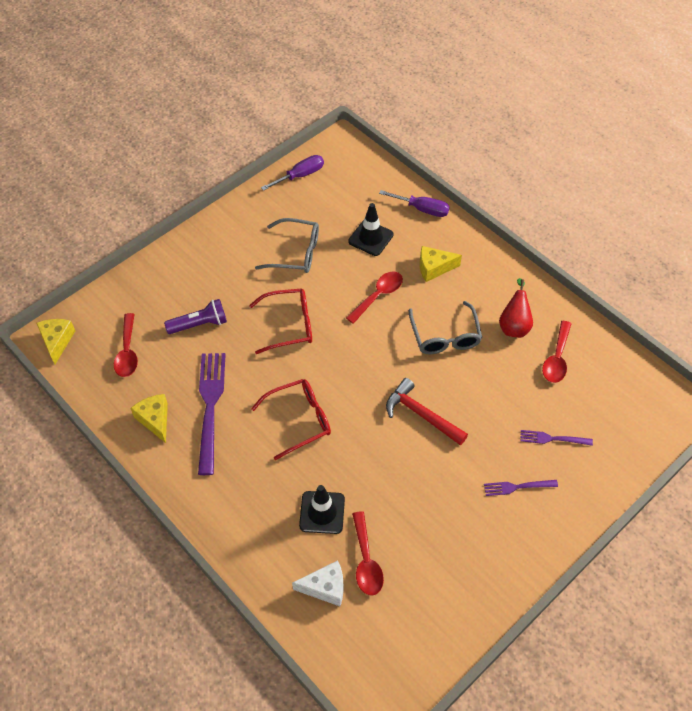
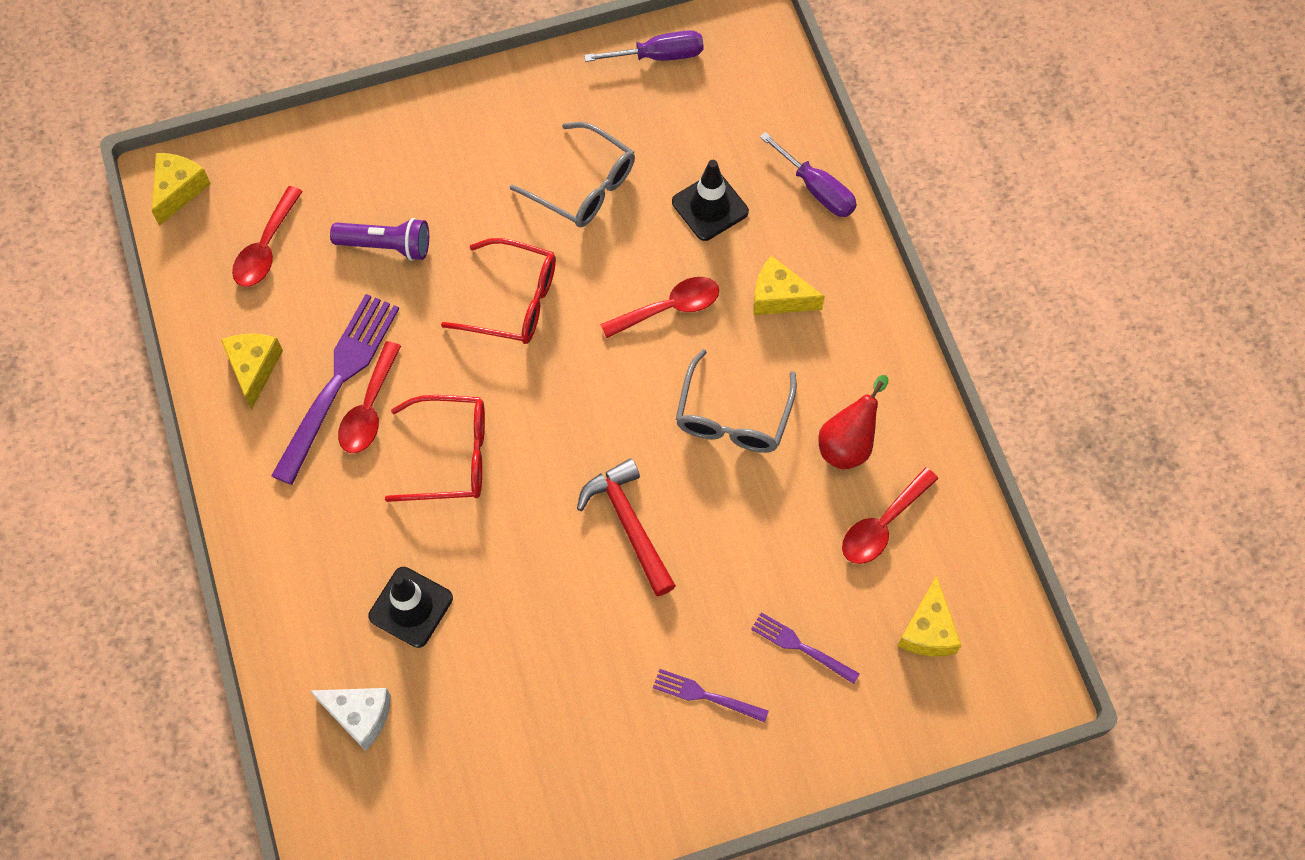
camera: 25 degrees right, 10 degrees up
red spoon [352,511,384,596] -> red spoon moved to [338,341,401,453]
none -> yellow cheese [897,576,962,656]

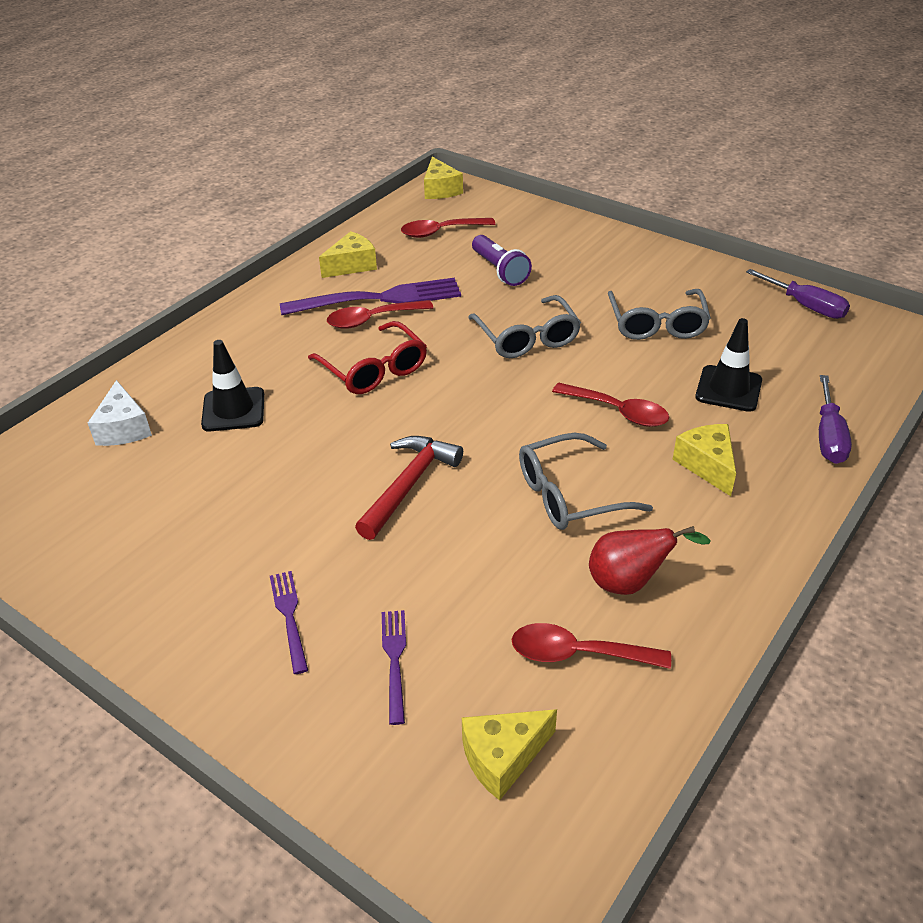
camera: 55 degrees right, 25 degrees down
yellow cheese [152,153,211,226] -> yellow cheese turned 90 degrees clockwise [424,157,463,199]
red glasses [441,238,556,344] -> grey glasses [468,295,581,358]

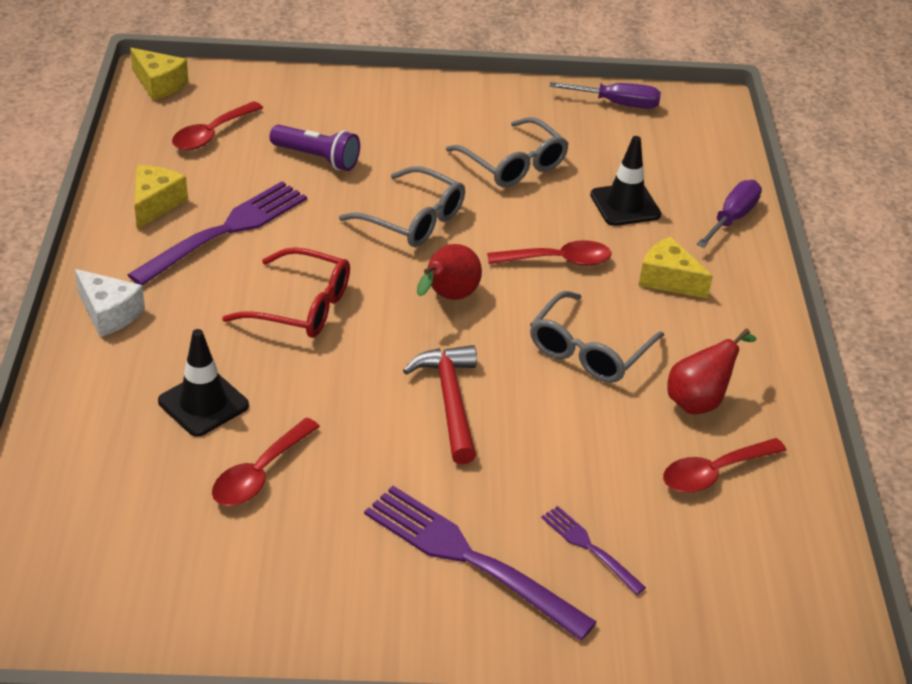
camera: 40 degrees left, 0 degrees up
white cheese [88,380,152,446] -> white cheese moved to [75,269,145,337]
purple fork [270,571,308,674] -> purple fork [364,486,597,641], size x1.98
red spoon [327,300,433,329] -> red spoon moved to [212,418,320,506]
yellow cheese [462,709,557,801] -> none
purple screwdriver [819,375,852,464] -> purple screwdriver turned 120 degrees counterclockwise [697,180,762,248]
none -> red pear [417,244,482,300]

